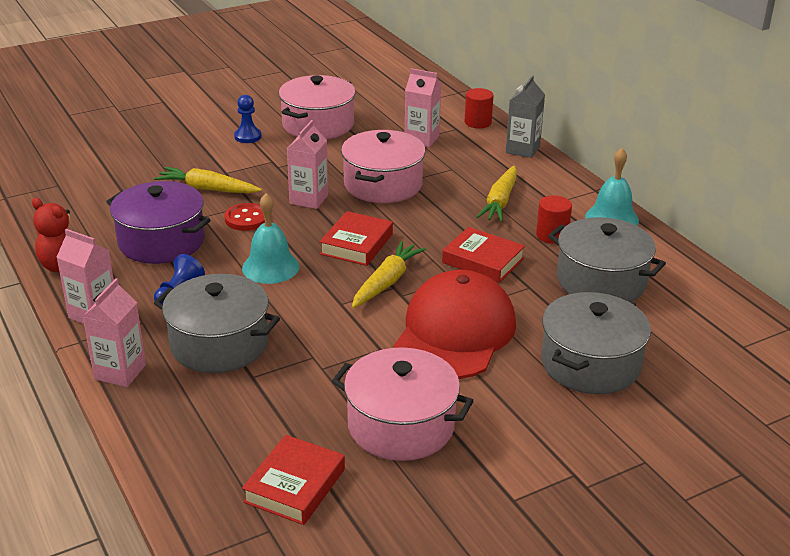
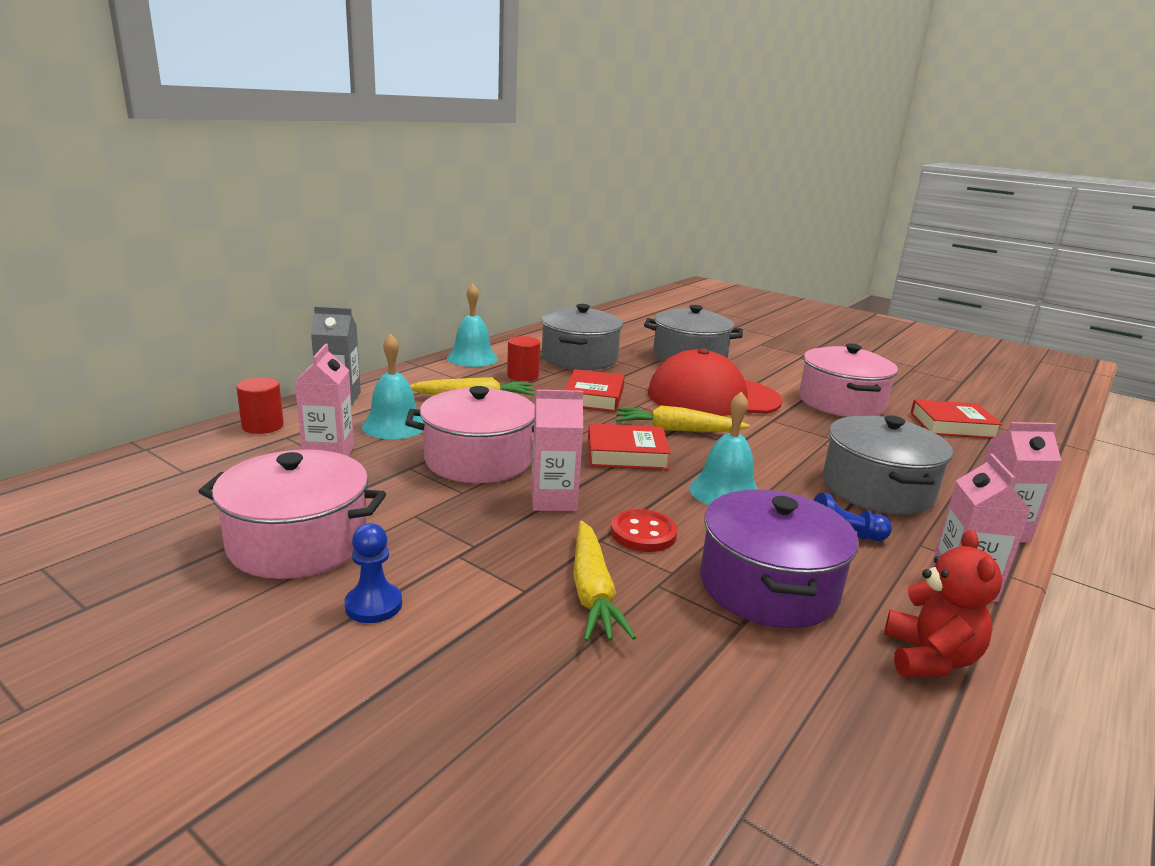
camera: 115 degrees left, 10 degrees down
none -> turquoise bell [361,333,423,439]

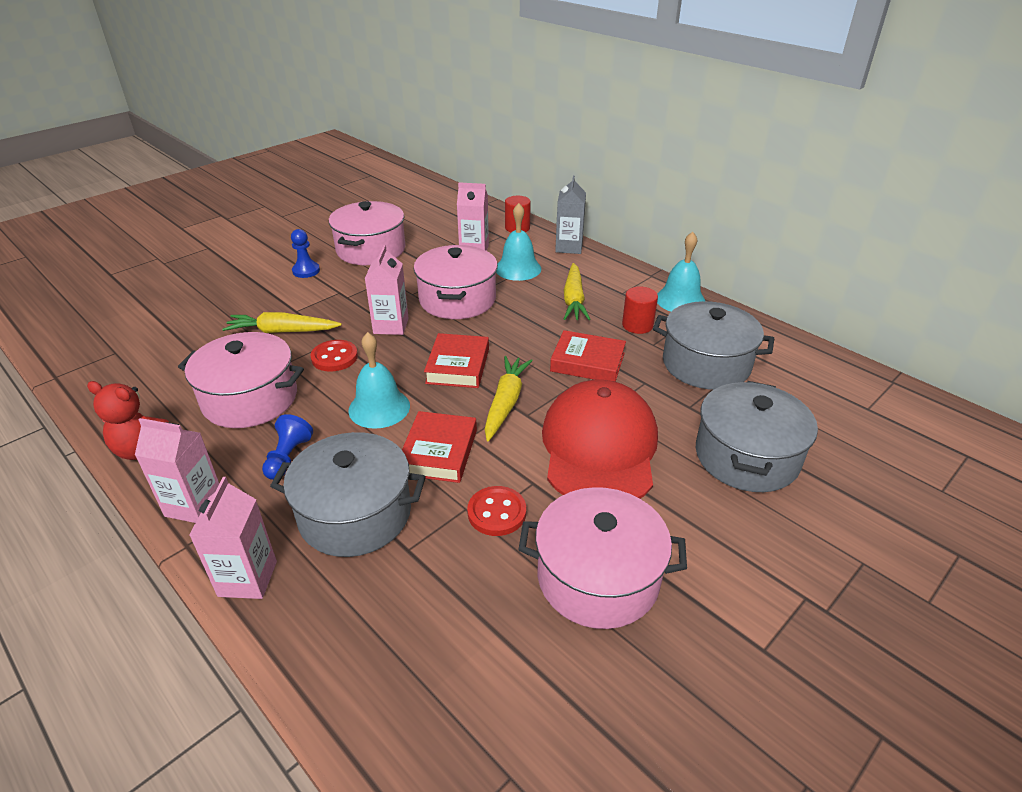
camera: 100 degrees right, 15 degrees up
purple pot [700,489,859,628] -> pink pot [178,332,304,428]
red book [910,399,1003,439] -> red book moved to [402,411,477,483]
none -> red button [467,486,526,536]

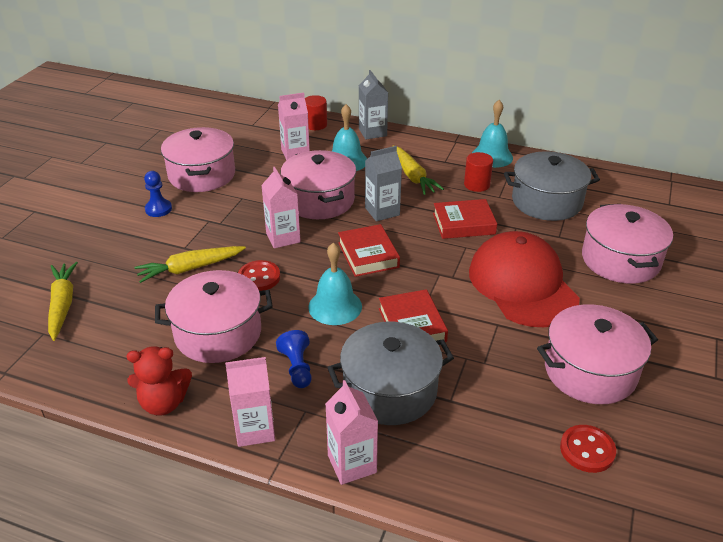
camera: 25 degrees left, 0 degrees up
red button [467,486,526,536] -> red button moved to [560,425,616,473]
yellow carrot [484,356,533,441] -> yellow carrot moved to [48,262,78,341]
grey pot [696,381,818,492] -> pink pot [582,204,673,284]
none -> grey carton [365,146,402,221]

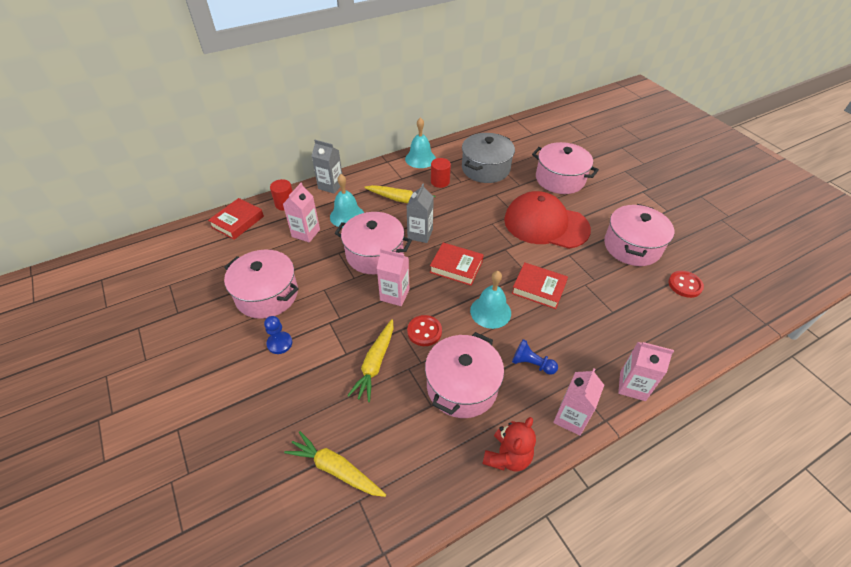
camera: 50 degrees left, 10 degrees up
grey pot [327,322,454,425] -> none
red book [433,199,497,239] -> red book moved to [208,198,264,240]

